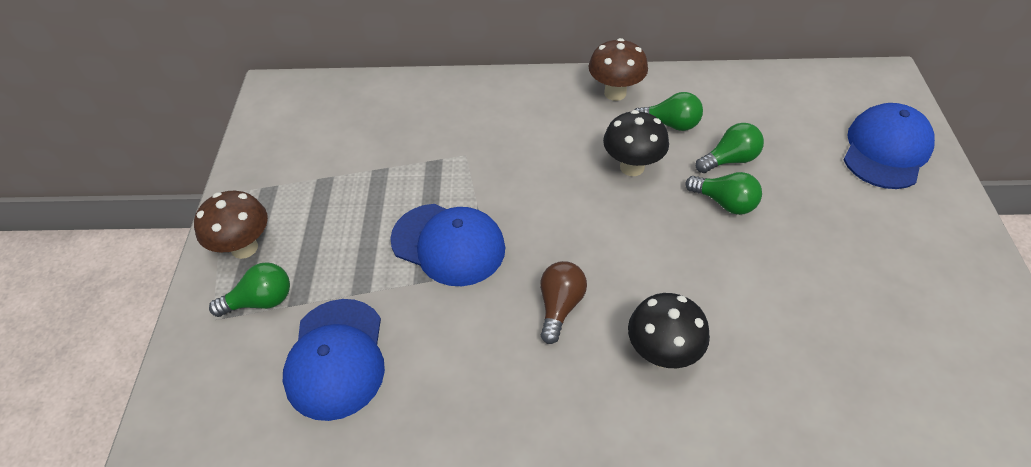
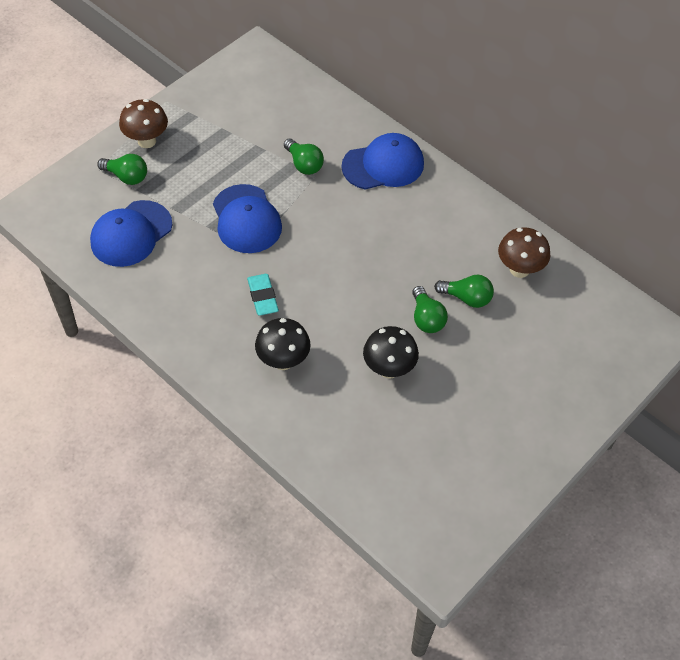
camera: 40 degrees right, 5 degrees up
brown light bulb [540,261,587,344] -> turquoise eraser [247,274,279,316]
brown mushroom [588,38,648,101] -> brown mushroom moved to [498,227,550,278]
black mushroom [603,110,669,176] -> black mushroom moved to [363,326,419,378]
green light bulb [635,92,703,131] -> green light bulb moved to [284,138,324,175]
blue cap [844,103,935,189] -> blue cap moved to [341,133,424,190]

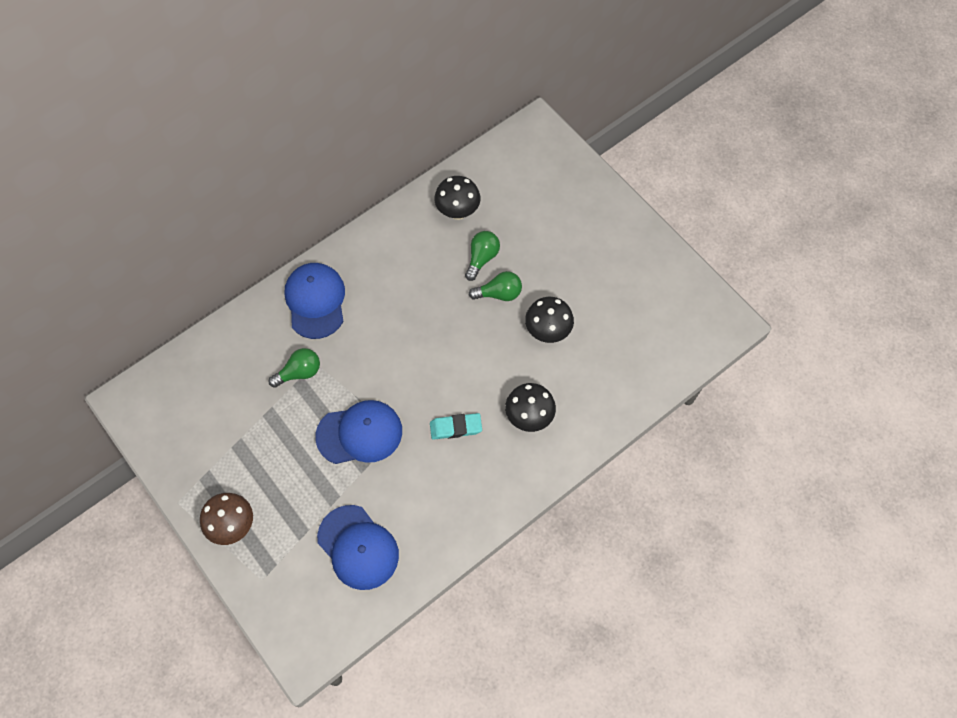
camera: 80 degrees left, 10 degrees up
green light bulb [97,154,147,185] -> none
brown mushroom [498,227,550,278] -> black mushroom [434,176,481,220]

